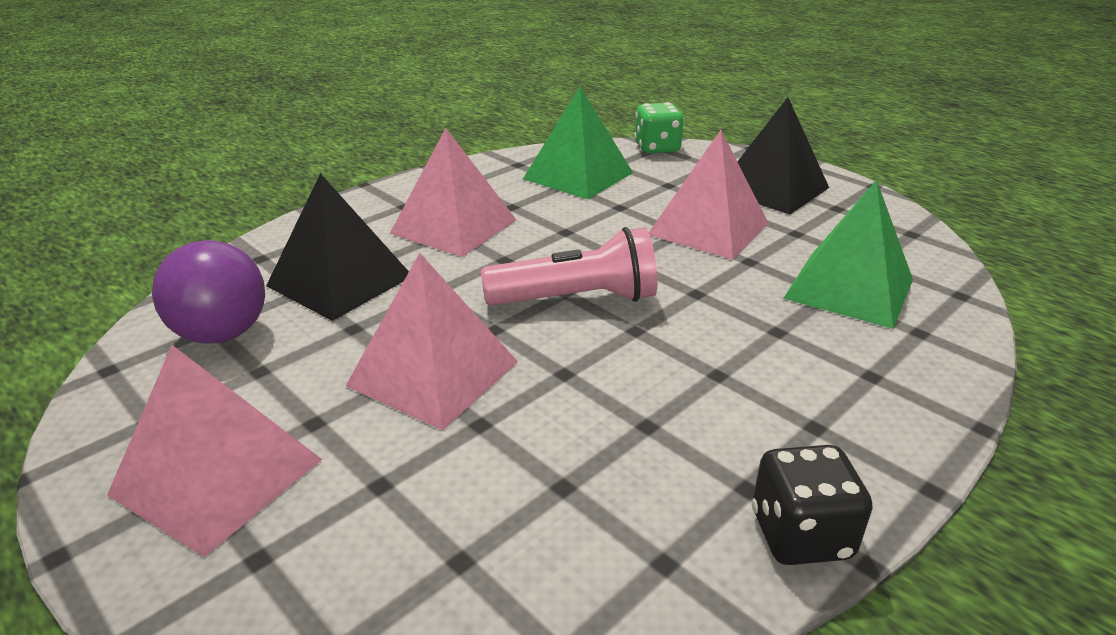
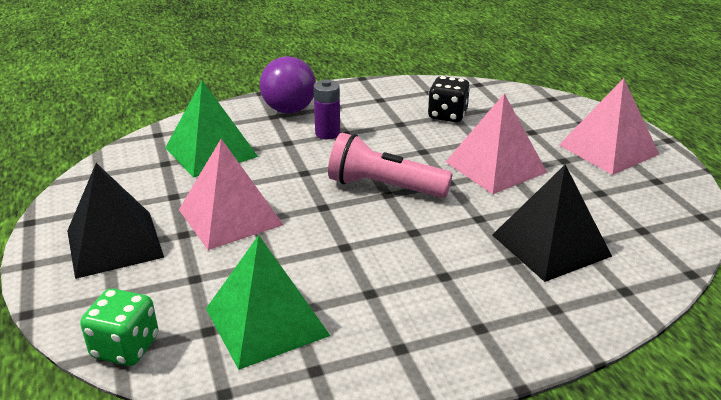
camera: 155 degrees left, 0 degrees up
purple ball [152,240,265,344] -> purple ball moved to [260,56,316,113]
pink pyramid [390,128,516,257] -> none
black dice [752,445,873,565] -> black dice moved to [428,76,470,122]
none -> purple battery [313,79,340,139]

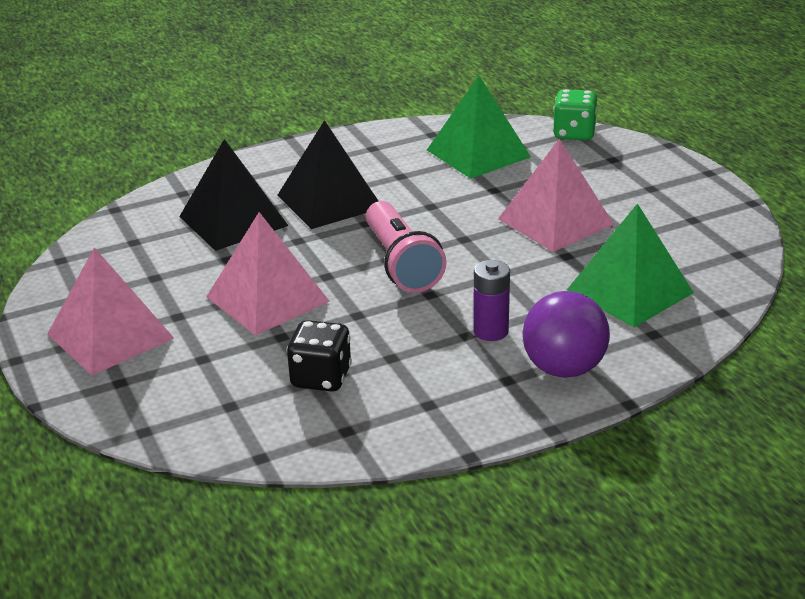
camera: 175 degrees right, 0 degrees up
black pyramid [67,163,164,279] -> black pyramid moved to [278,120,378,229]
pink flashlight [328,132,452,198] -> pink flashlight turned 60 degrees clockwise [366,201,447,293]

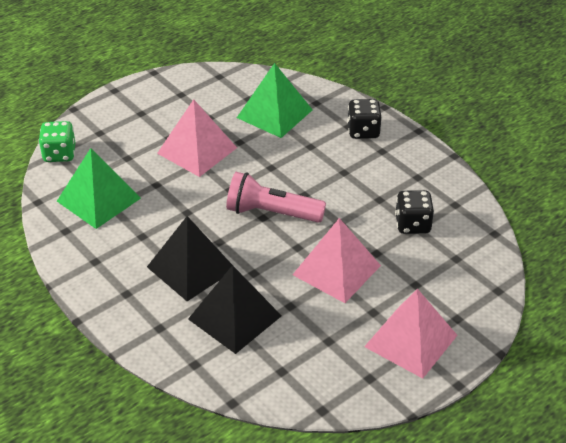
camera: 105 degrees left, 10 degrees up
pink flashlight [366,201,447,293] -> pink flashlight turned 135 degrees counterclockwise [226,172,326,223]
purple battery [473,260,510,341] -> none
purple ball [522,291,610,378] -> black dice [347,99,382,139]

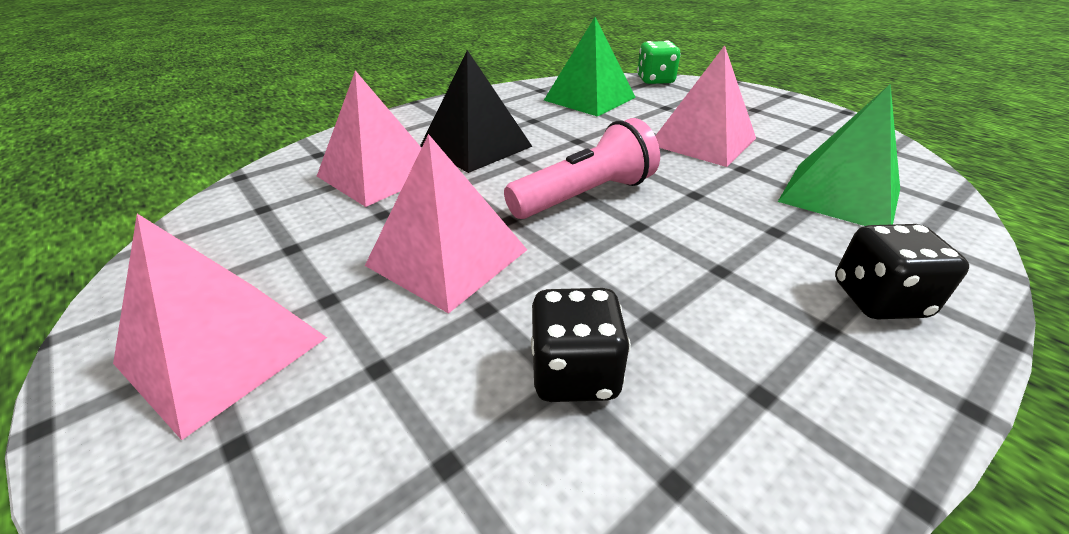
camera: 90 degrees right, 5 degrees down
black pyramid [188,265,282,354] -> pink pyramid [317,71,421,207]
pink flashlight [226,172,326,223] -> pink flashlight turned 45 degrees clockwise [504,118,660,219]

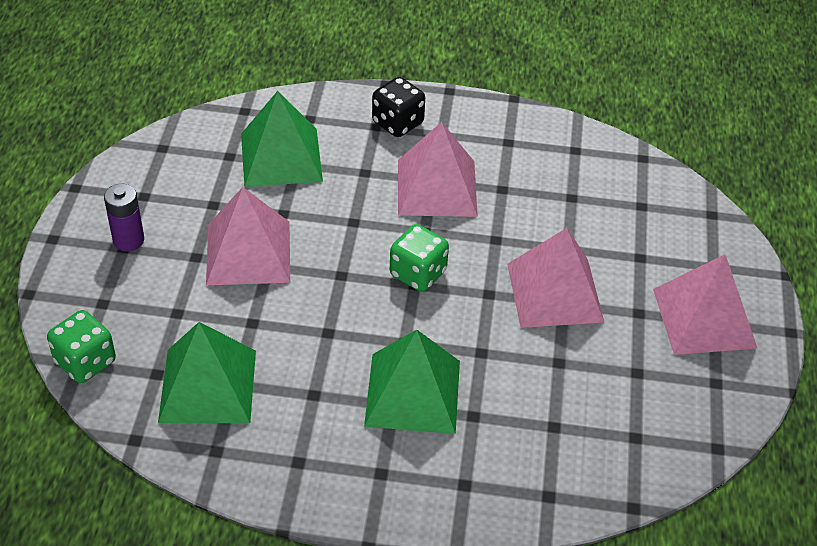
camera: 135 degrees left, 10 degrees up
pink pyramid [317,71,421,207] -> pink pyramid moved to [398,122,478,217]
black pyramid [420,50,532,173] -> green pyramid [364,330,460,434]
pink flashlight [504,118,660,219] -> green dice [390,224,449,292]
black dice [531,288,631,402] -> none
none -> purple battery [104,184,144,251]

